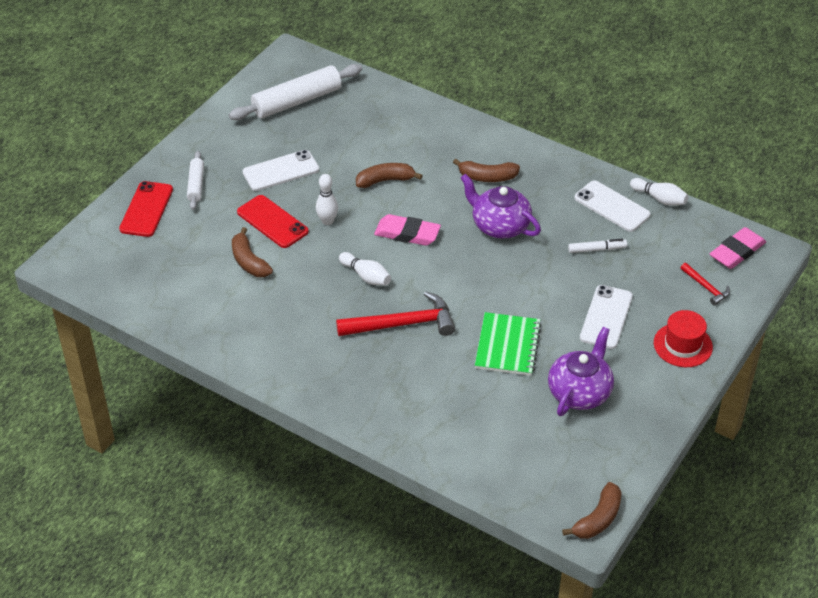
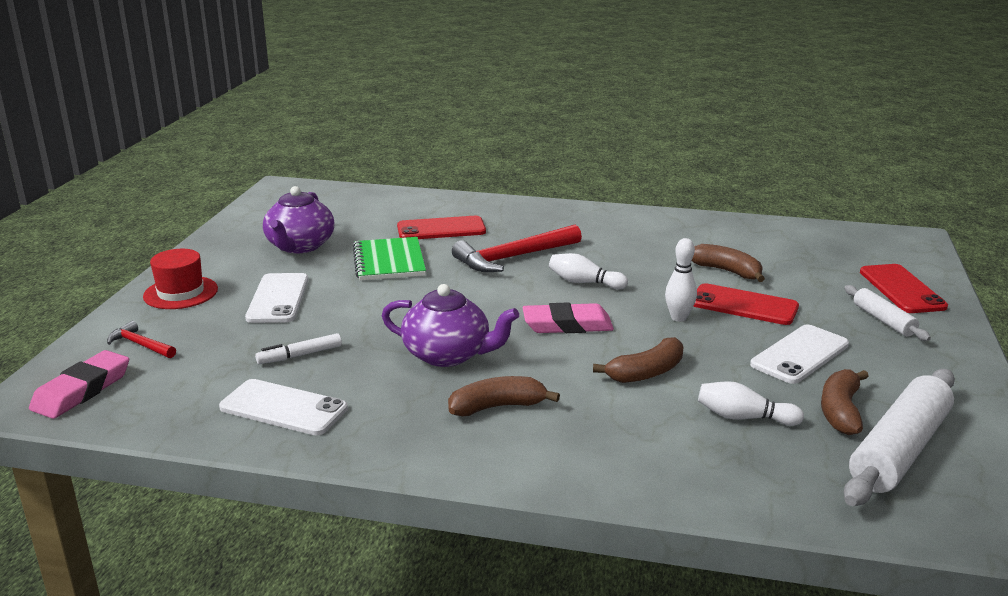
camera: 160 degrees right, 20 degrees down
brown banana [562,482,622,539] -> brown banana moved to [821,369,869,435]
white bowling pin [630,178,688,206] -> white bowling pin moved to [698,381,804,426]
none -> red phone [397,216,486,239]

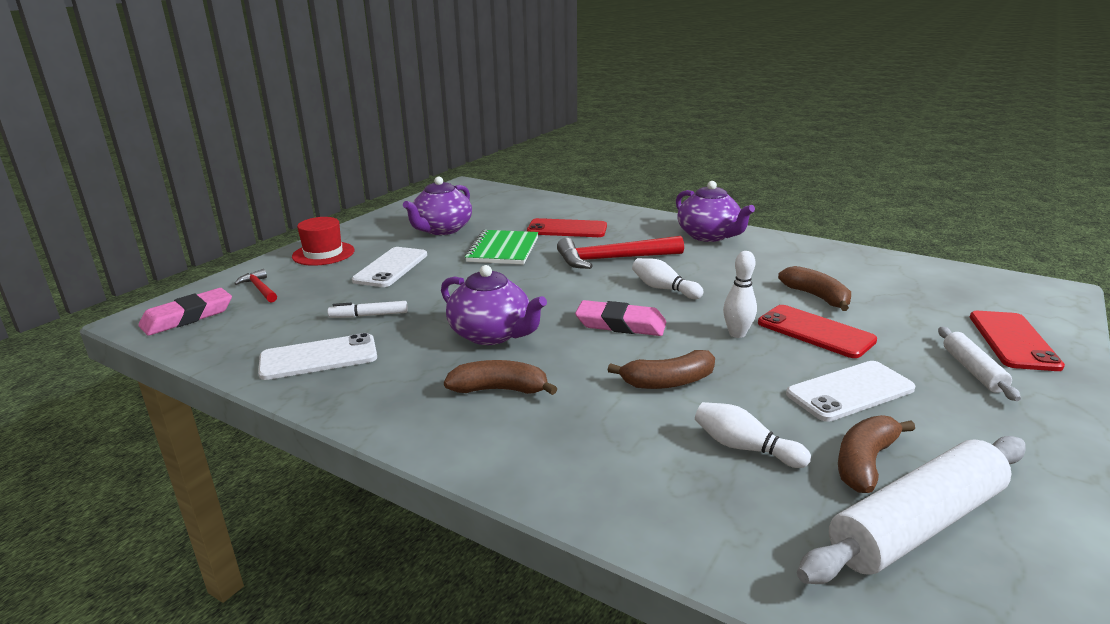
camera: 20 degrees right, 0 degrees up
white phone [219,379,348,435] -> white phone turned 60 degrees counterclockwise [258,333,377,380]
none -> purple teapot [676,181,755,242]

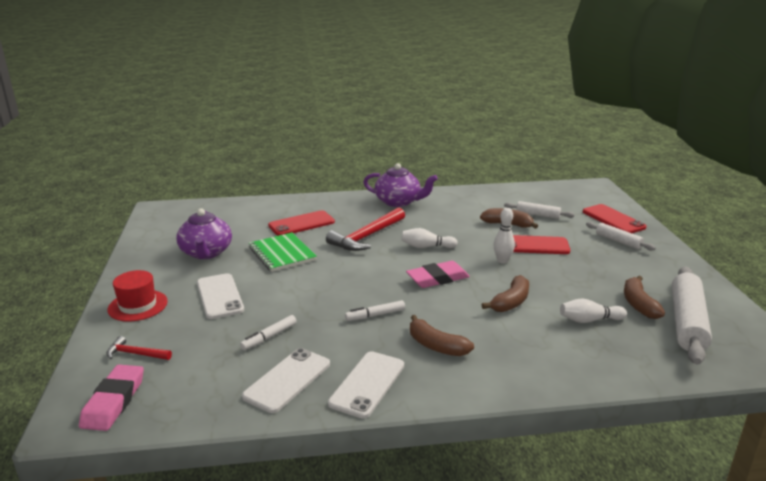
camera: 40 degrees left, 0 degrees up
purple teapot [441,265,547,345] -> white marker [345,300,405,321]
brown banana [444,360,557,395] -> brown banana turned 105 degrees counterclockwise [410,315,474,356]
white phone [786,361,915,422] -> white phone moved to [328,351,404,418]
none -> white rolling pin [504,201,575,219]

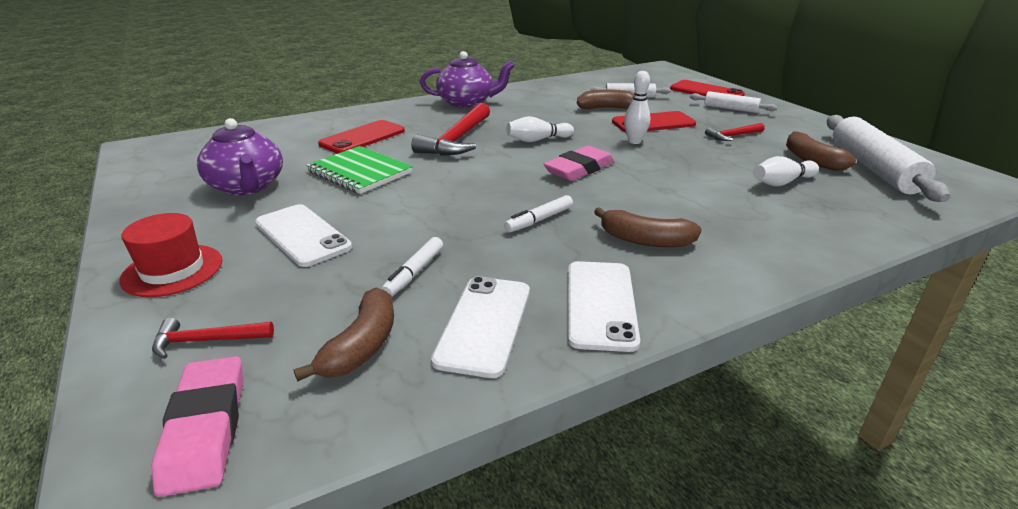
camera: 20 degrees left, 5 degrees up
brown banana [482,275,529,312] -> brown banana moved to [294,287,394,381]
none -> red hammer [705,123,765,141]

